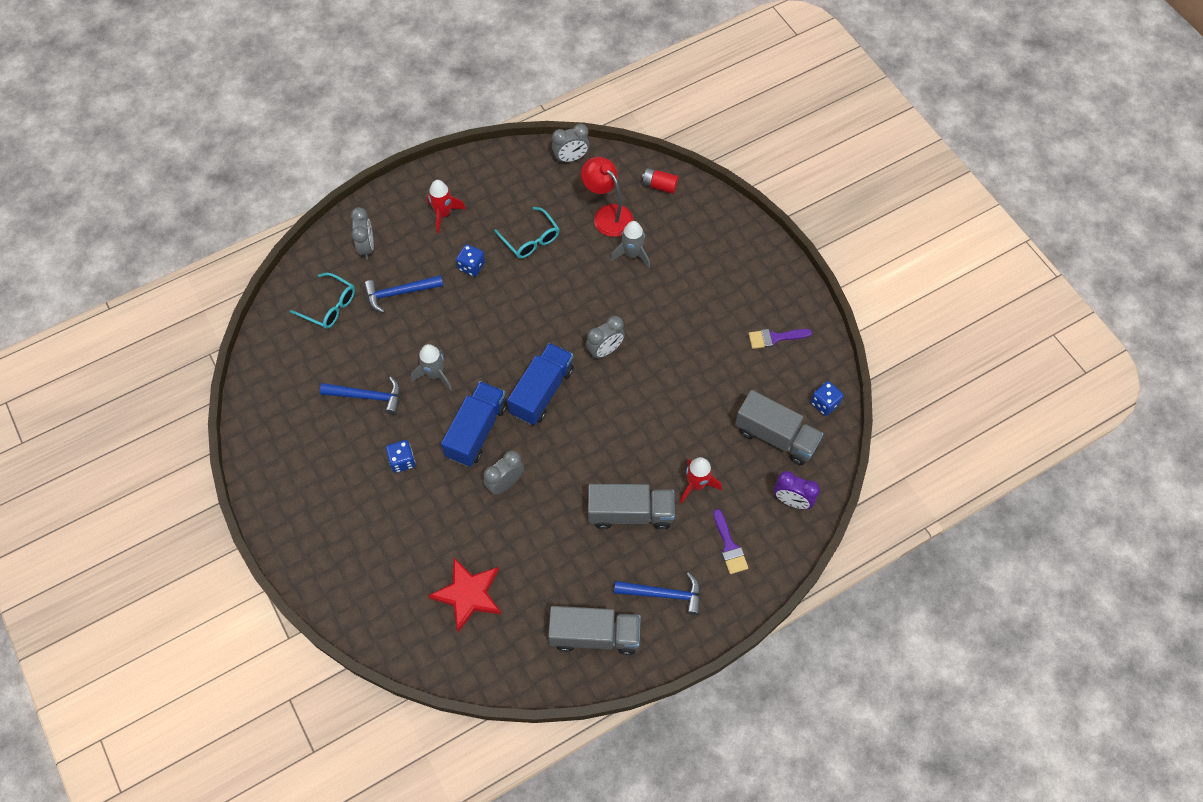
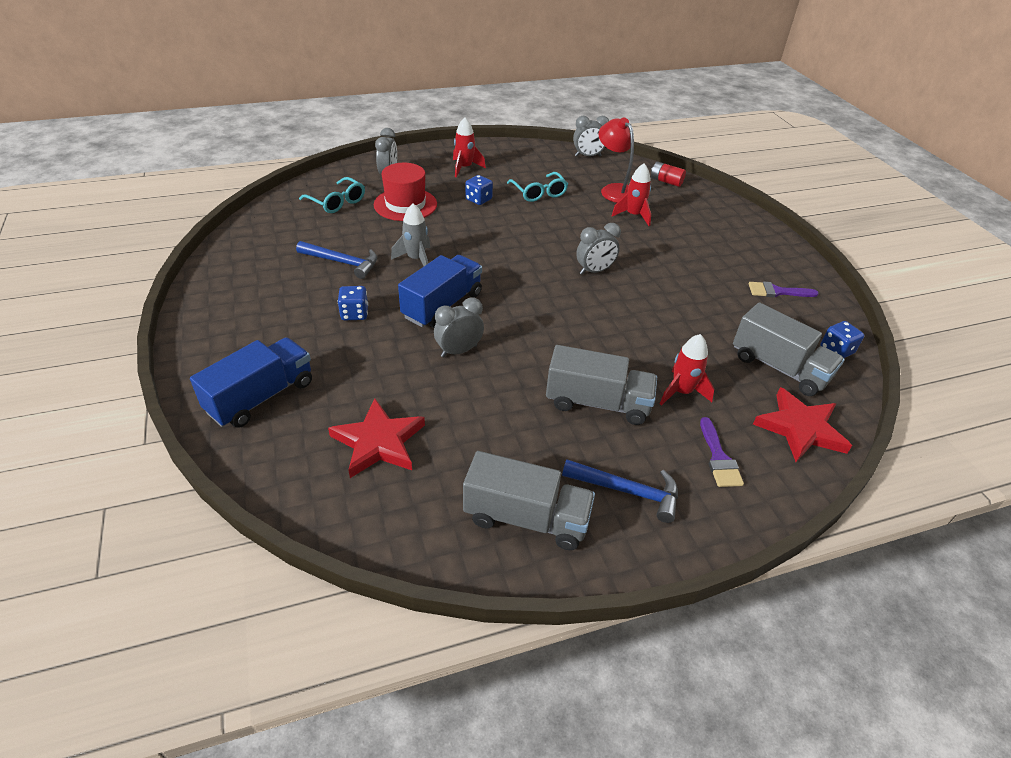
camera: 10 degrees right, 20 degrees down
blue hammer [364,275,443,313] -> red hat [374,163,437,221]
blue truck [507,343,574,425] -> blue truck moved to [190,337,312,428]
grey rocket [610,221,650,268] -> red rocket [612,163,651,226]
purple clock [774,471,820,509] -> red star [753,387,852,462]

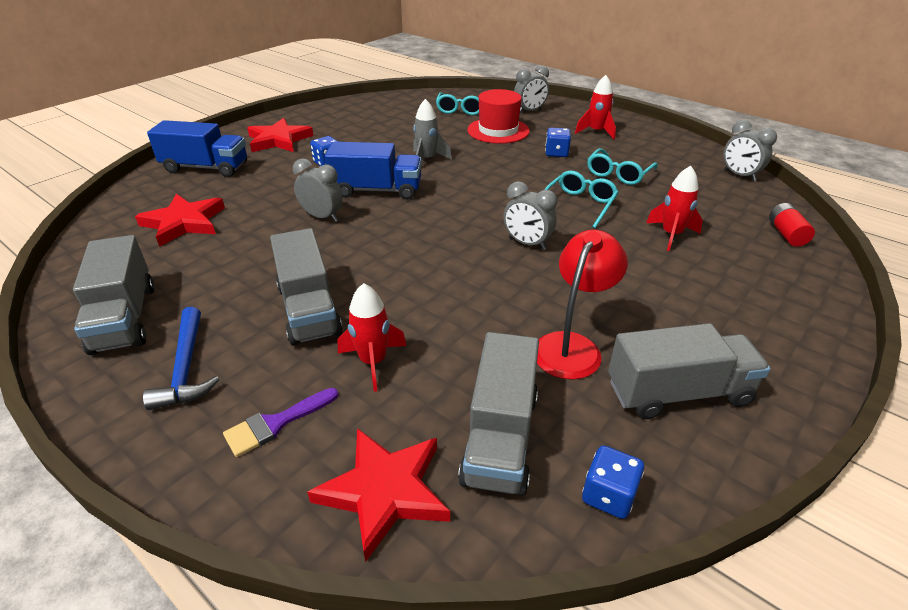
camera: 60 degrees right, 5 degrees down
blue hammer [296,241,377,279] -> none
red lamp [599,117,634,203] -> red lamp moved to [537,230,628,380]
purple brush [749,282,819,297] -> grey truck [608,323,771,419]
none -> red star [247,118,314,152]
none -> turquoise glasses [544,171,619,228]

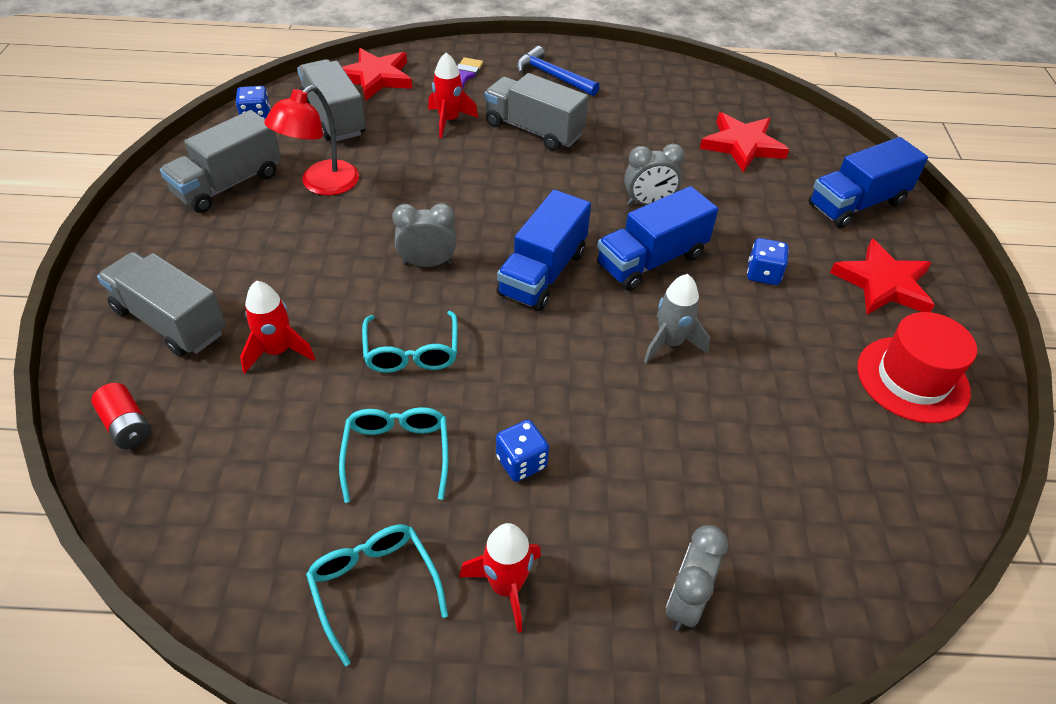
camera: 140 degrees right, 10 degrees up
grey truck [73,235,154,355] -> grey truck moved to [97,252,226,357]
turquoise glasses [436,92,479,115] -> turquoise glasses moved to [306,525,448,666]
red hat [467,89,530,144] -> red hat moved to [857,312,977,423]
red lamp [537,230,628,380] -> red lamp turned 45 degrees clockwise [264,85,359,195]
grey clock [724,120,777,181] -> none
none -> blue truck [496,190,591,311]

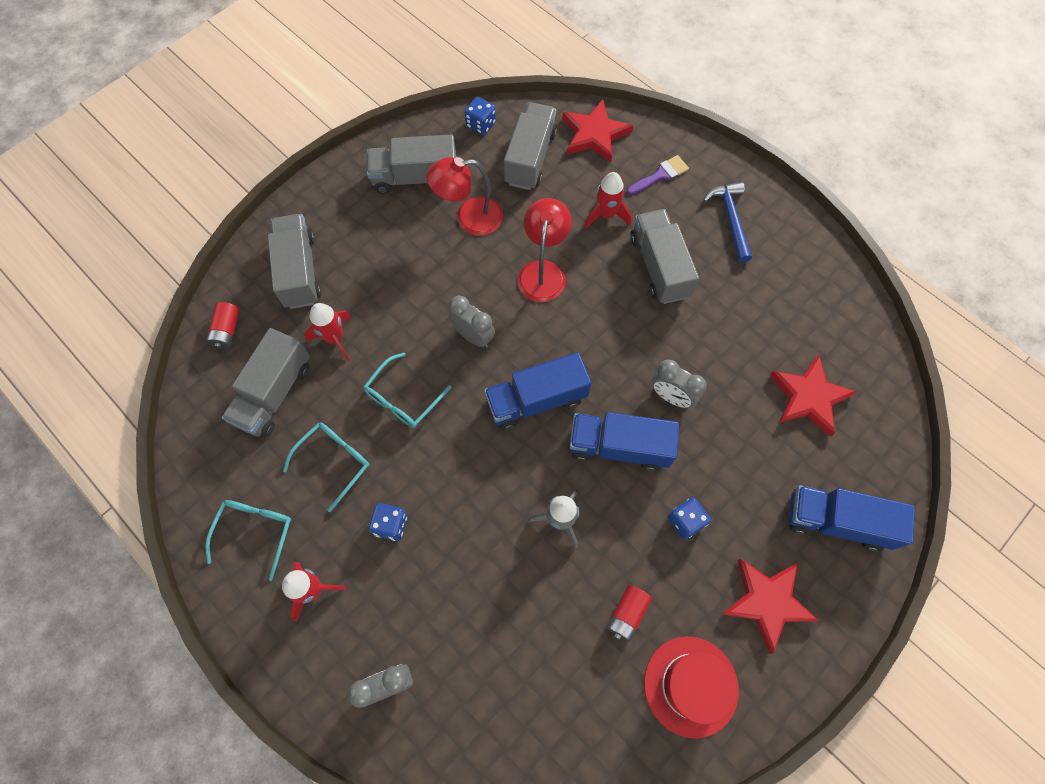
camera: 45 degrees right, 20 degrees up
none -> grey truck [222,328,310,437]
none -> red lamp [518,198,572,302]
none -> red battery [606,585,652,642]

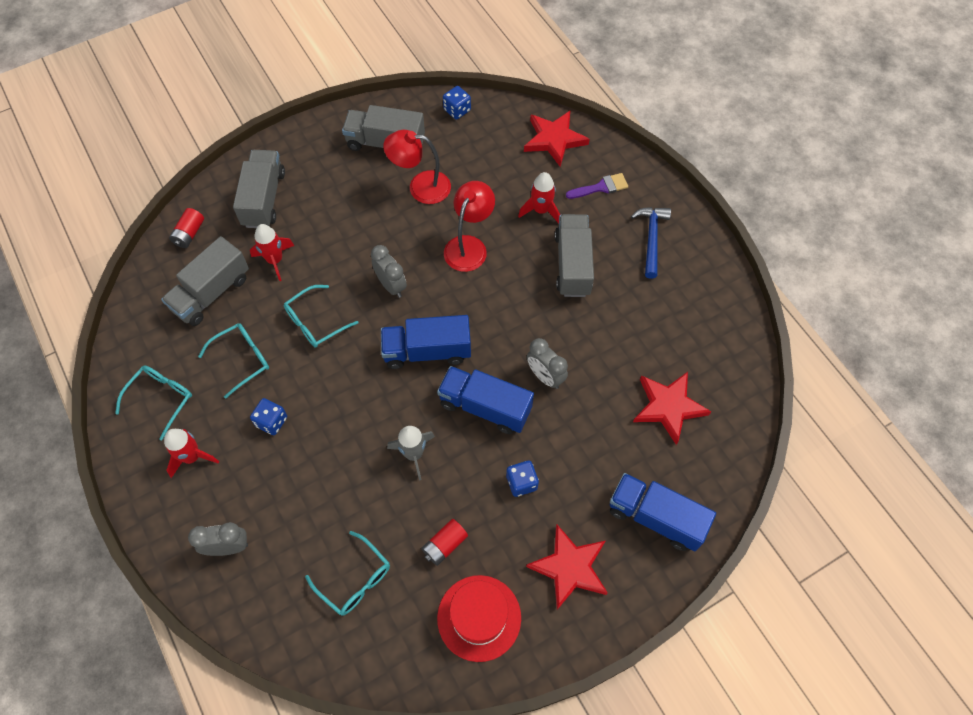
camera: 15 degrees right, 5 degrees down
grey truck [504,102,557,190] -> none
none -> turquoise glasses [305,531,390,616]

